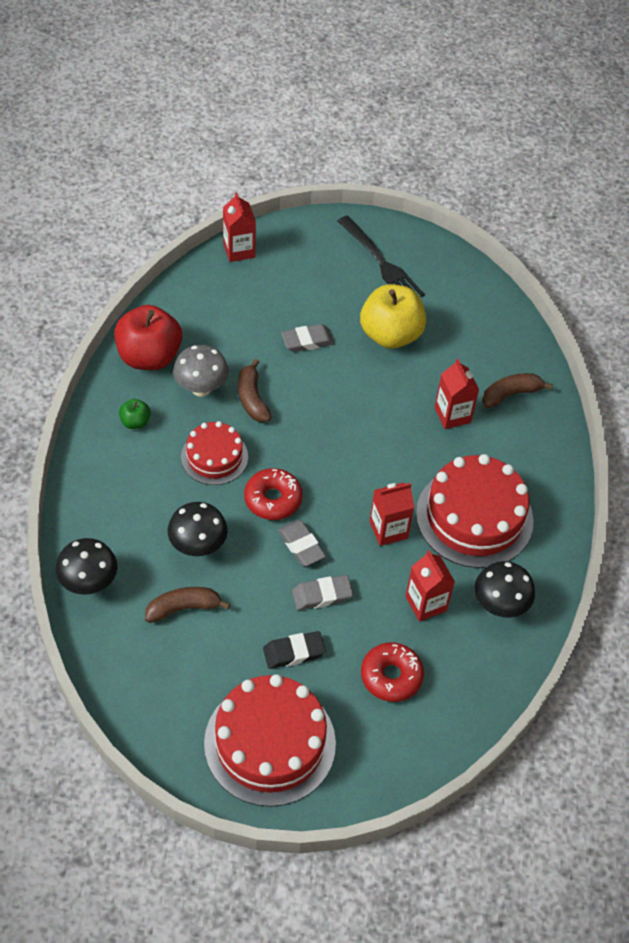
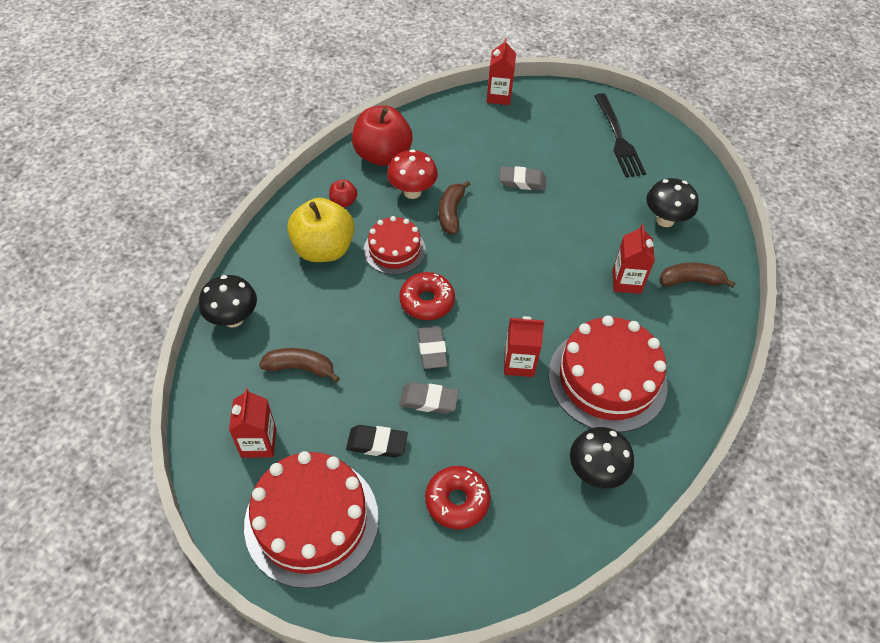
camera: 25 degrees right, 0 degrees up
green apple [119,399,151,429] -> red apple [329,179,357,207]
black mushroom [168,502,228,556] -> black mushroom moved to [646,178,699,227]
grey mushroom [173,345,229,397] -> red mushroom [387,149,438,199]
yellow apple [360,284,426,349] -> yellow apple moved to [287,198,355,262]
red carton [405,550,455,622] -> red carton moved to [229,388,276,458]

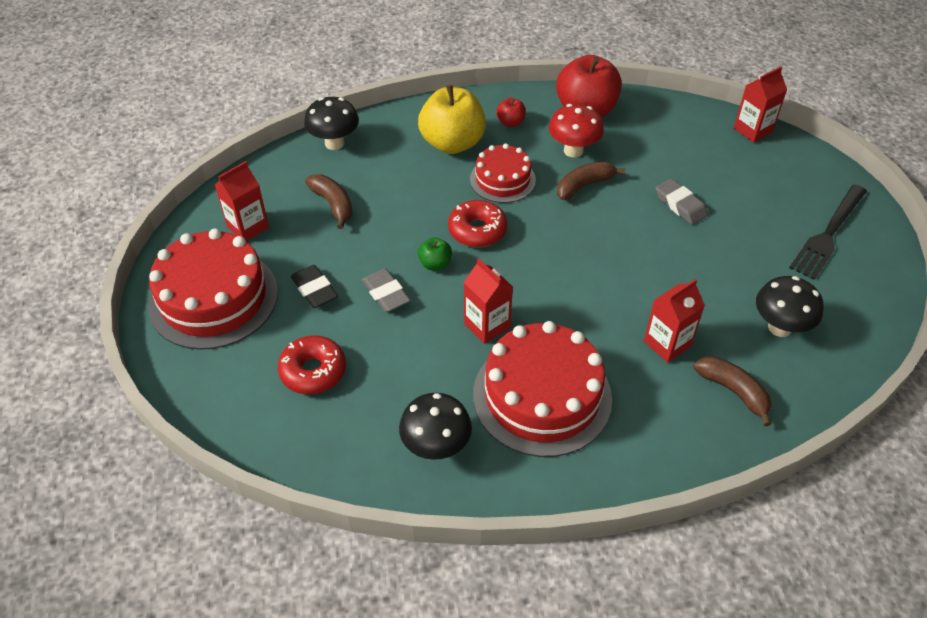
camera: 50 degrees right, 5 degrees down
grey eraser [417,326,448,369] -> green apple [418,237,452,270]

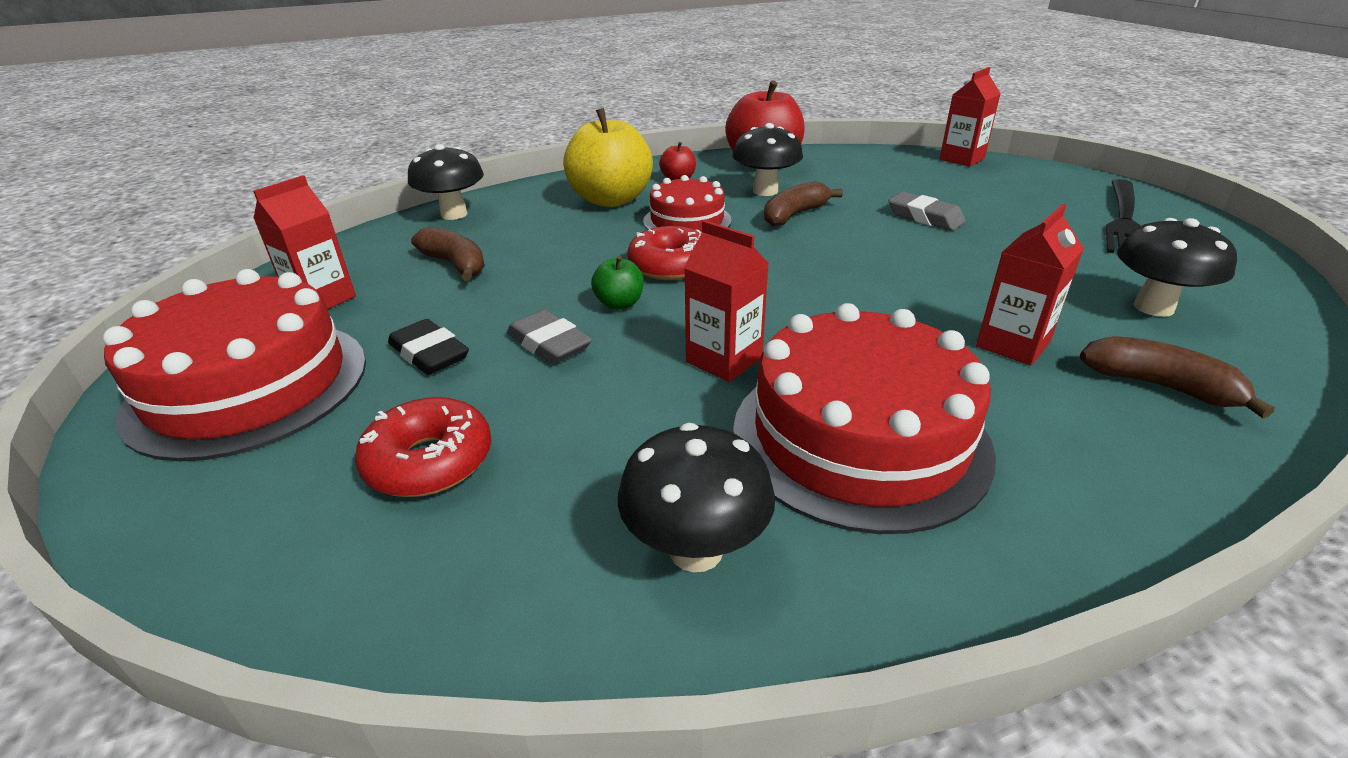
camera: 10 degrees left, 15 degrees down
red mushroom [549,104,604,158] -> black mushroom [733,123,803,196]

